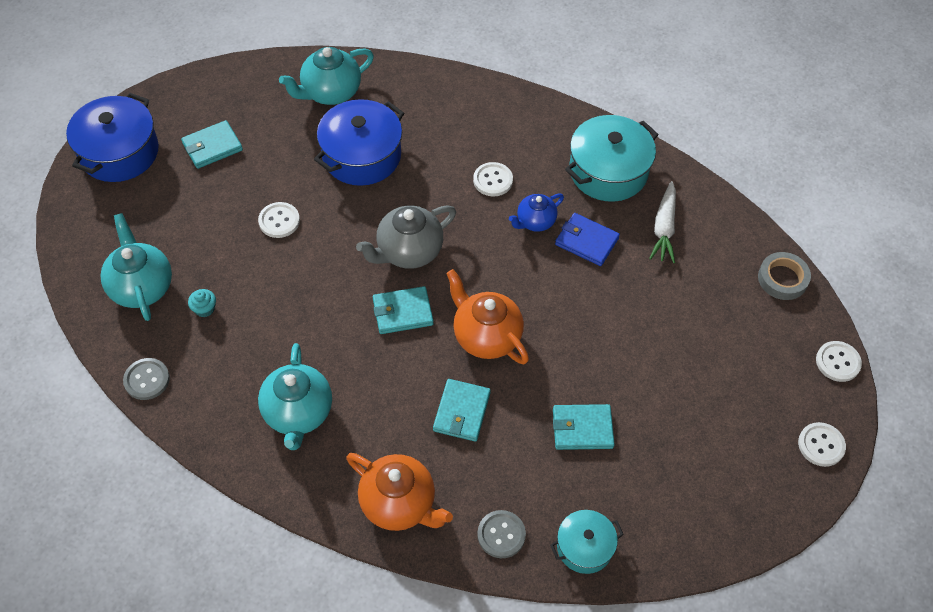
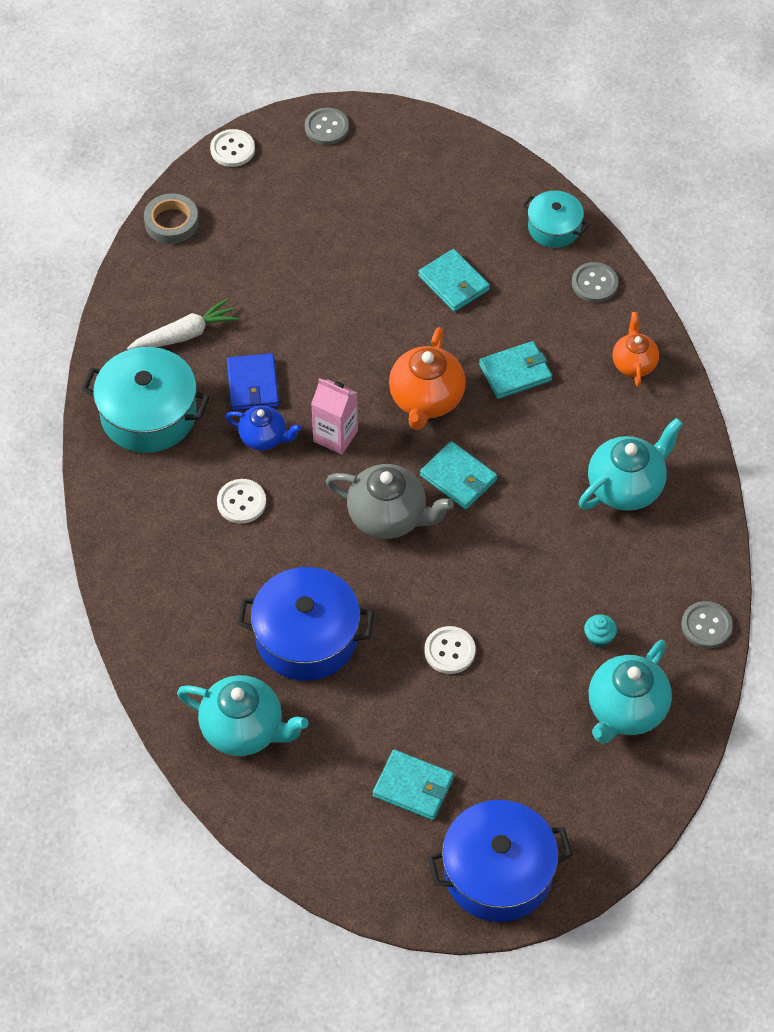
camera: 125 degrees left, 0 degrees up
orange teapot [346,453,453,531] -> orange teapot [613,312,659,387], size x0.62
white button [798,422,846,467] -> grey button [305,108,349,145]
none -> pink carton [311,378,358,454]

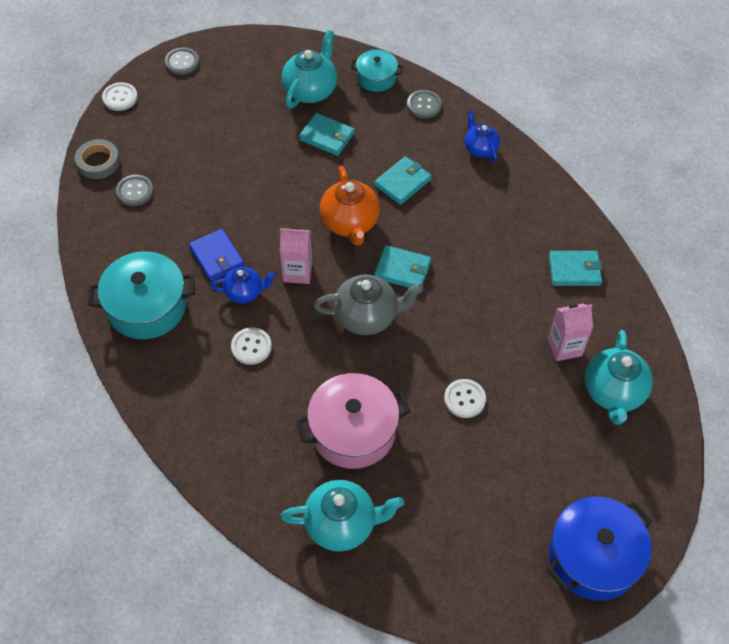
camera: 25 degrees left, 0 degrees up
white carrot [127,298,239,350] -> none
blue pot [237,567,374,681] -> pink pot [296,373,410,469]
turquoise wallet [373,750,454,820] -> turquoise wallet moved to [549,251,602,286]
turquoise teapot [579,418,683,511] -> turquoise teapot moved to [282,30,337,108]
turquoise cupcake [584,614,617,648] -> pink carton [547,303,593,361]
orange teapot [613,312,659,387] -> blue teapot [465,110,500,162]
grey button [681,601,733,648] -> grey button moved to [116,175,154,206]

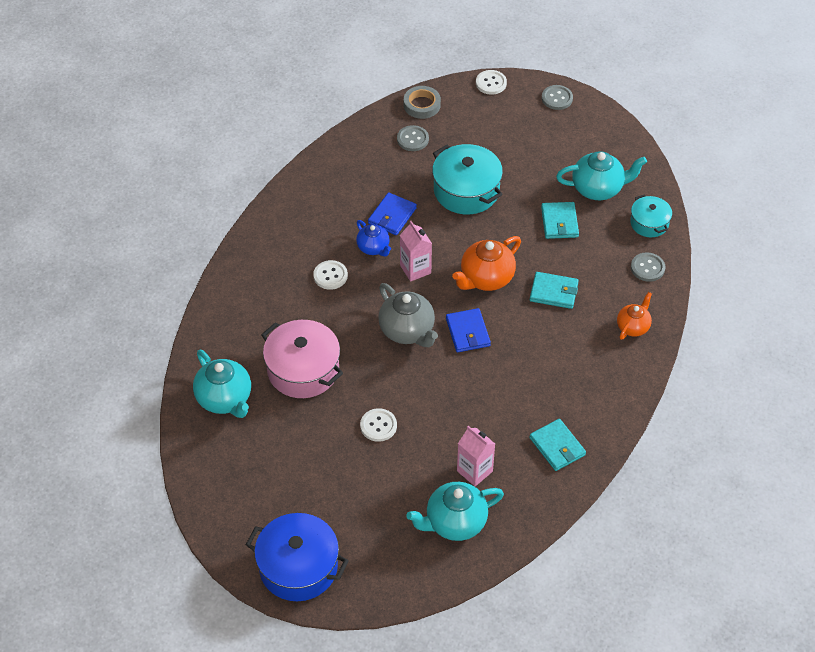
camera: 60 degrees right, 5 degrees down
turquoise pot [89,251,195,339] -> turquoise pot moved to [432,144,503,214]
turquoise wallet [374,245,431,288] -> blue wallet [446,308,491,352]
blue teapot [465,110,500,162] -> orange teapot [617,292,652,340]

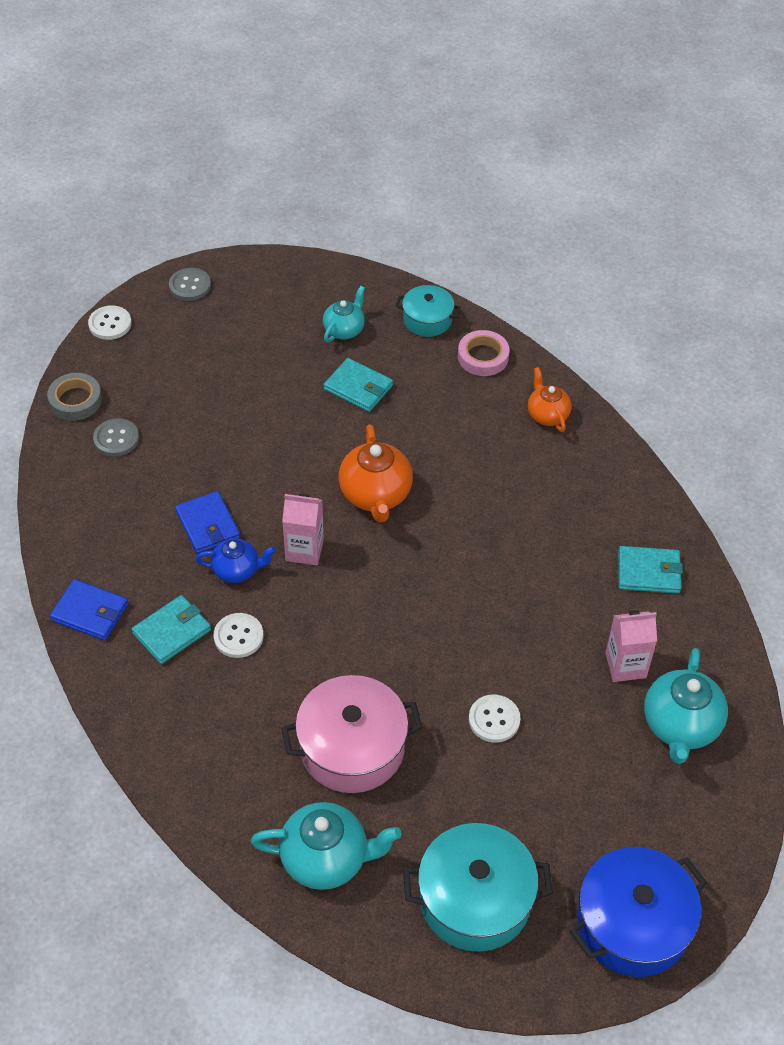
camera: 55 degrees left, 0 degrees up
grey teapot [378,283,438,347] -> none
turquoise pot [432,144,503,214] -> turquoise pot moved to [403,823,553,952]
blue wallet [446,308,491,352] -> blue wallet moved to [50,579,128,641]
turquoise wallet [530,272,579,309] -> turquoise wallet moved to [132,595,211,664]
turquoise teapot [556,151,647,200] -> turquoise teapot [323,286,365,343], size x0.62
grey button [631,252,665,282] -> pink tape [458,330,509,376]

